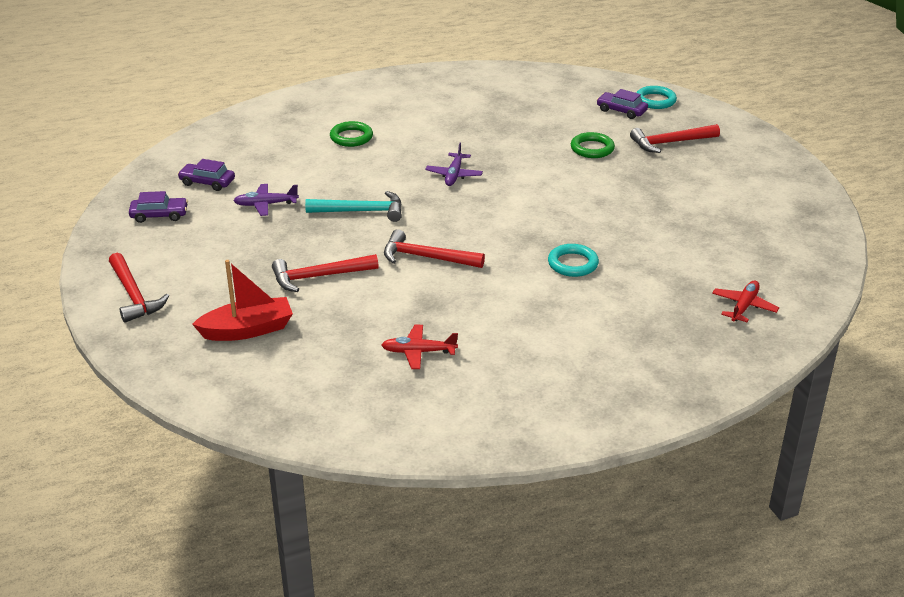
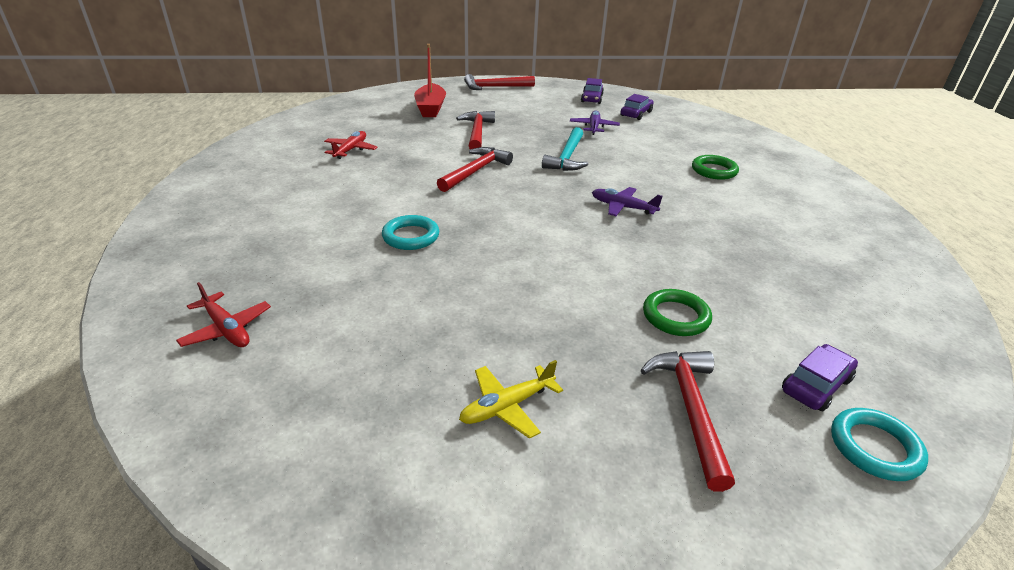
camera: 105 degrees right, 0 degrees up
none -> yellow plane [459,360,563,439]

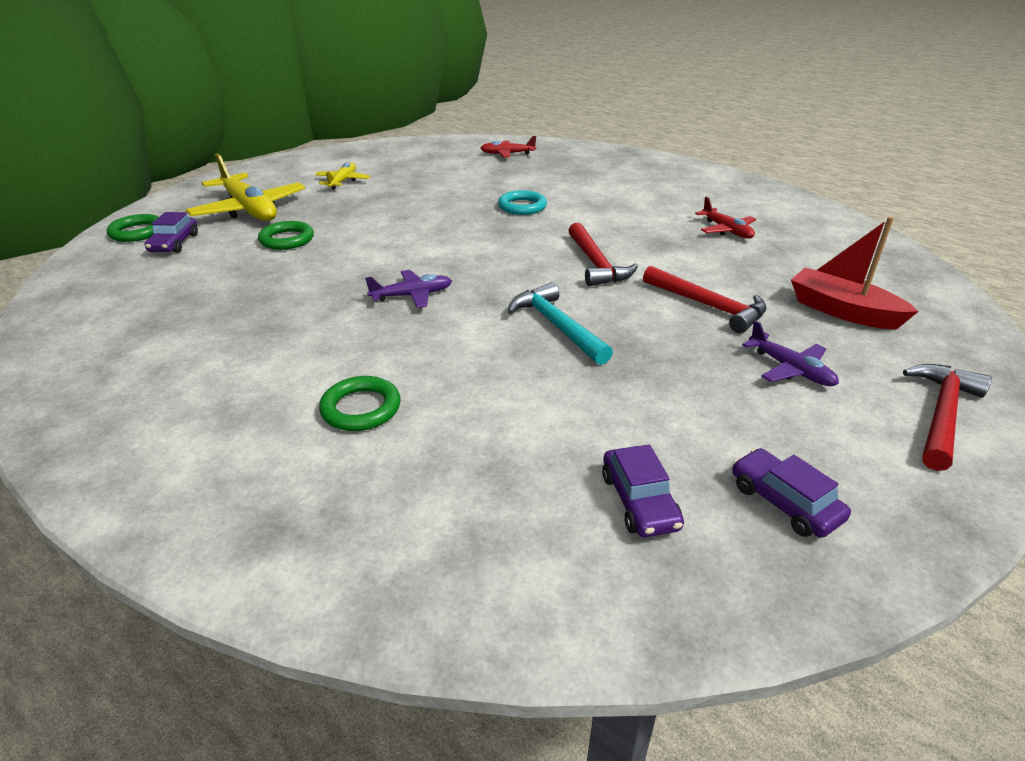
camera: 135 degrees right, 0 degrees up
purple plane [570,110,620,135] -> purple plane moved to [742,320,839,386]
red hammer [641,351,735,492] -> yellow plane [186,153,305,221]
turquoise ring [831,408,928,481] -> green ring [107,214,159,242]

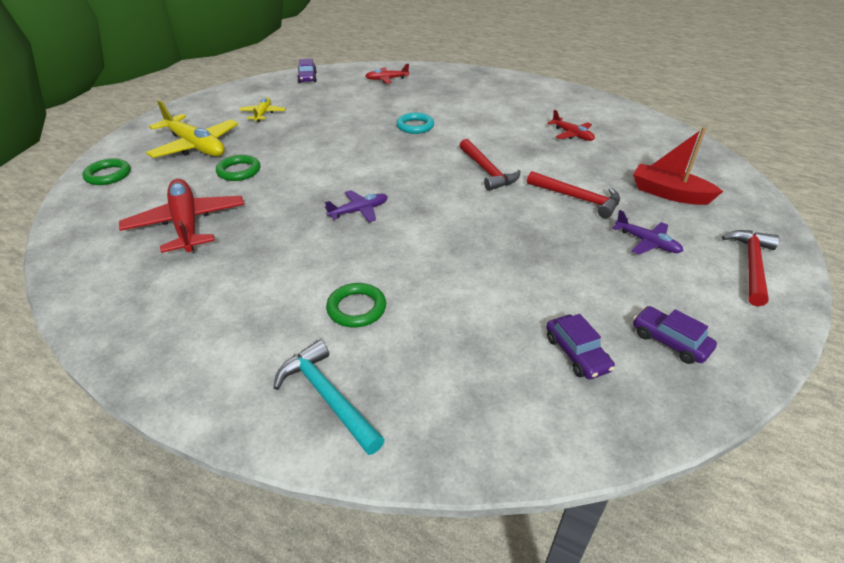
camera: 10 degrees left, 5 degrees up
purple car [144,212,198,253] -> purple car moved to [297,59,317,83]
turquoise hammer [508,282,613,365] -> turquoise hammer moved to [274,340,385,455]
none -> red plane [119,179,244,253]

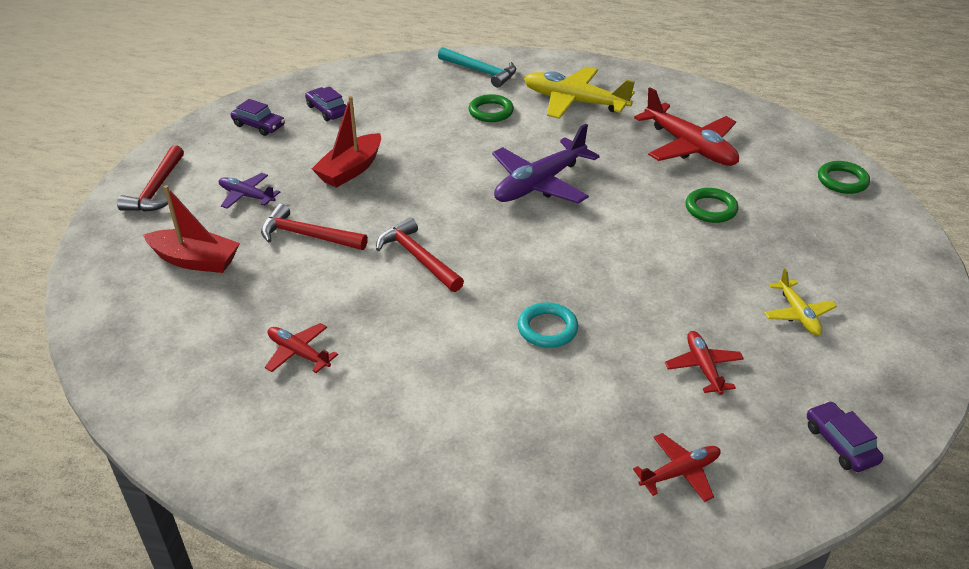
camera: 165 degrees right, 0 degrees up
yellow plane [146,100,238,158] -> yellow plane moved to [524,67,635,119]
purple plane [325,190,388,222] -> purple plane [492,124,600,204], size x1.88
none -> red boat [312,96,381,188]
none -> red plane [665,331,744,395]

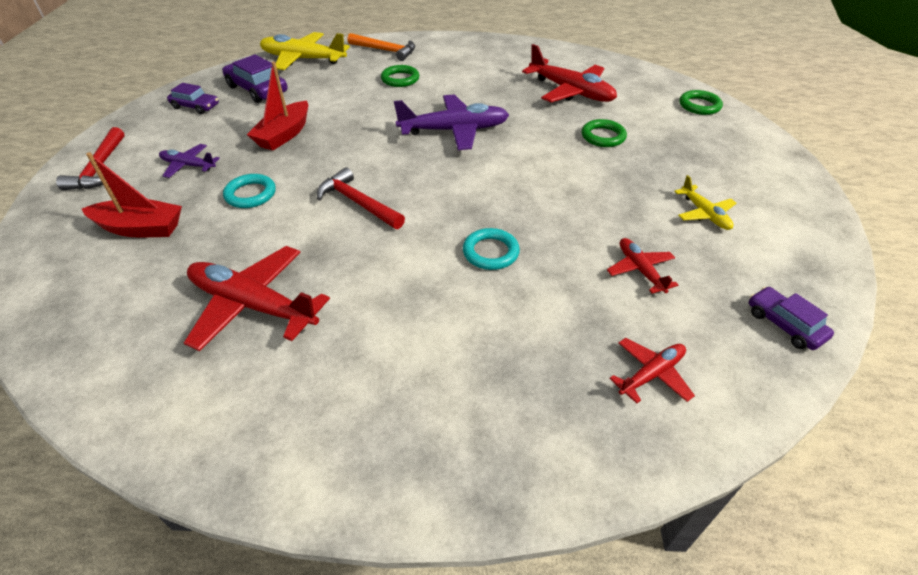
camera: 10 degrees left, 5 degrees up
red hammer [261,204,368,250] -> turquoise ring [223,174,276,208]
red plane [265,323,338,373] -> red plane [184,246,330,351], size x1.88
purple car [305,86,346,121] -> purple car [222,54,287,103], size x1.57
turquoise hammer [438,47,516,88] -> orange hammer [347,33,415,61]
purple plane [492,124,600,204] -> purple plane turned 135 degrees counterclockwise [394,94,509,150]
yellow plane [524,67,635,119] -> yellow plane moved to [260,32,350,70]

